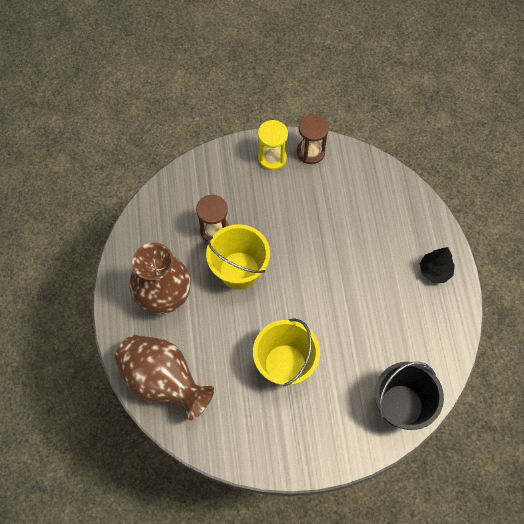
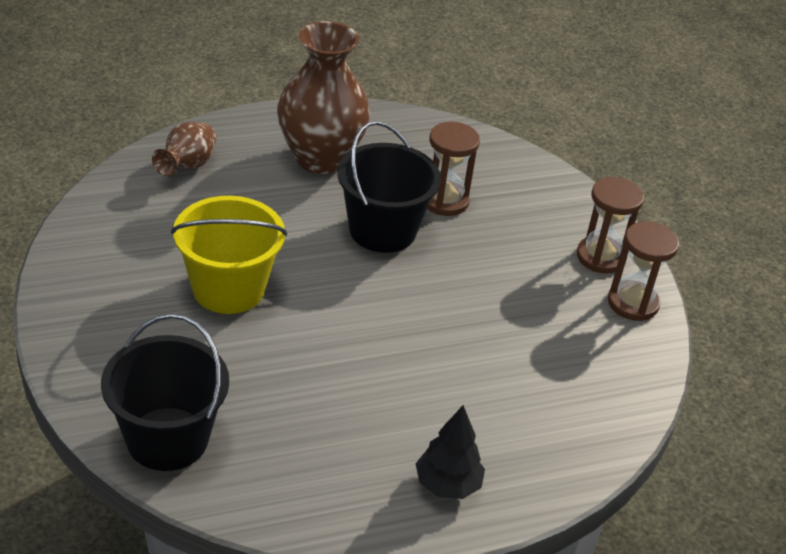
camera: 75 degrees right, 25 degrees down
brown vase [114,335,214,421] -> brown vase [152,122,216,177], size x0.51
yellow bucket [206,224,270,290] -> black bucket [337,121,441,253]
yellow hourglass [258,120,288,170] -> brown hourglass [577,177,644,274]

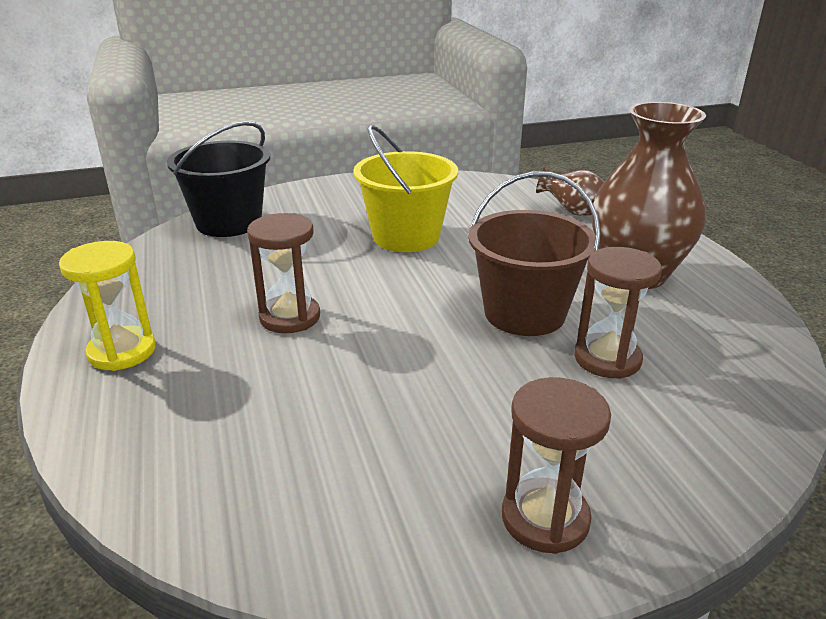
camera: 95 degrees right, 10 degrees down
black bucket [337,121,441,253] -> brown bucket [468,171,601,336]
black tree [416,405,485,499] -> yellow hourglass [59,241,156,371]
brown hourglass [608,221,679,321] -> brown hourglass moved to [247,213,320,333]

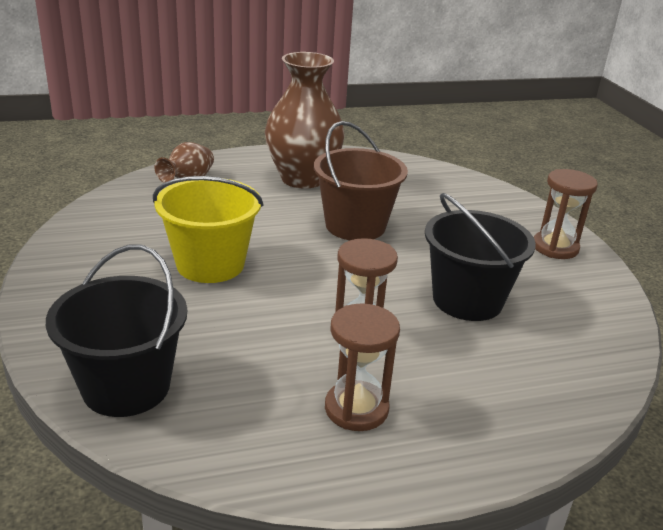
camera: 90 degrees left, 0 degrees up
yellow hourglass [59,241,156,371] -> none
brown hourglass [574,247,662,379] -> brown hourglass moved to [325,304,400,431]
none -> black bucket [425,193,536,321]

